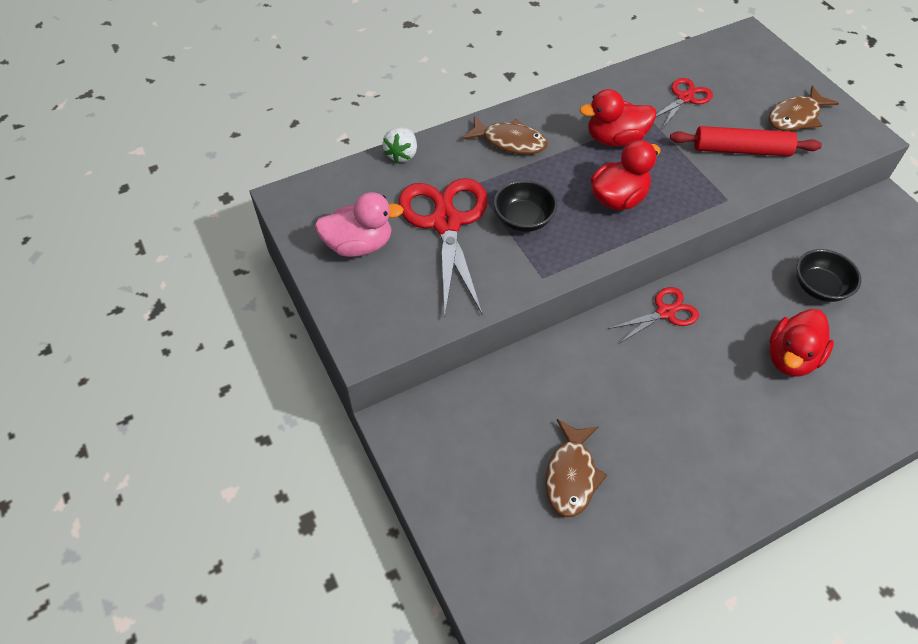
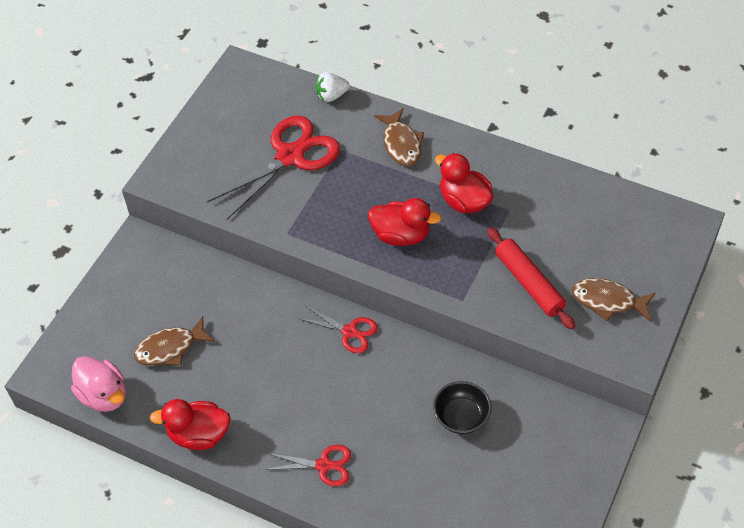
camera: 55 degrees right, 0 degrees up
pink duck [315,192,404,257] -> pink duck moved to [71,356,126,412]
black bowl [494,180,558,232] -> none
red scissors [656,78,713,129] -> red scissors moved to [264,445,351,486]
red duck [769,309,834,377] -> red duck moved to [150,399,231,450]

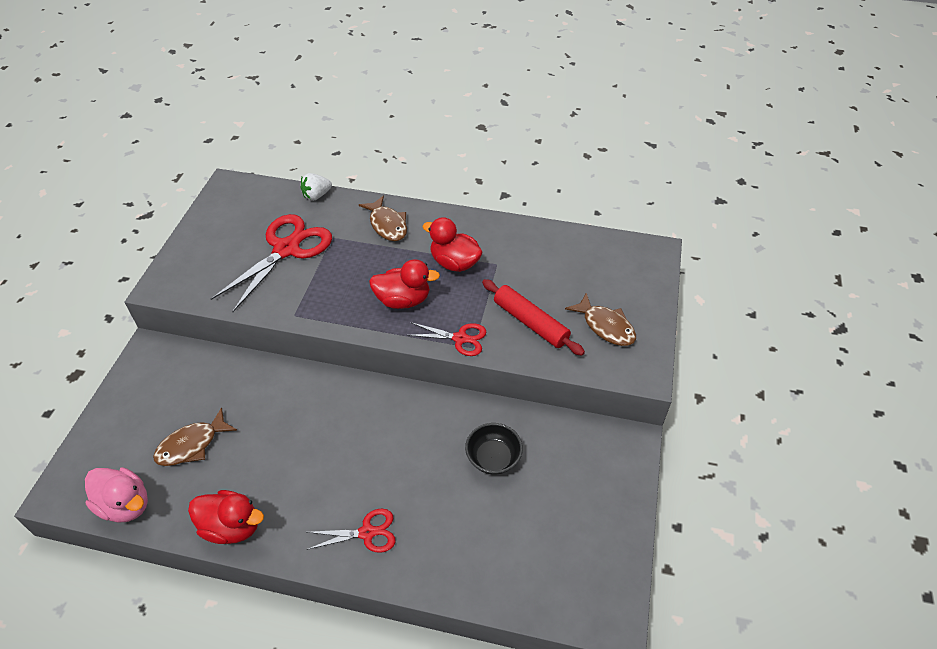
camera: 15 degrees left, 5 degrees down
red duck [150,399,231,450] -> red duck turned 150 degrees counterclockwise [188,490,264,544]
red scissors [297,305,378,353] -> red scissors moved to [407,323,486,356]
brown fish [572,278,655,321] -> brown fish turned 135 degrees counterclockwise [565,293,636,346]

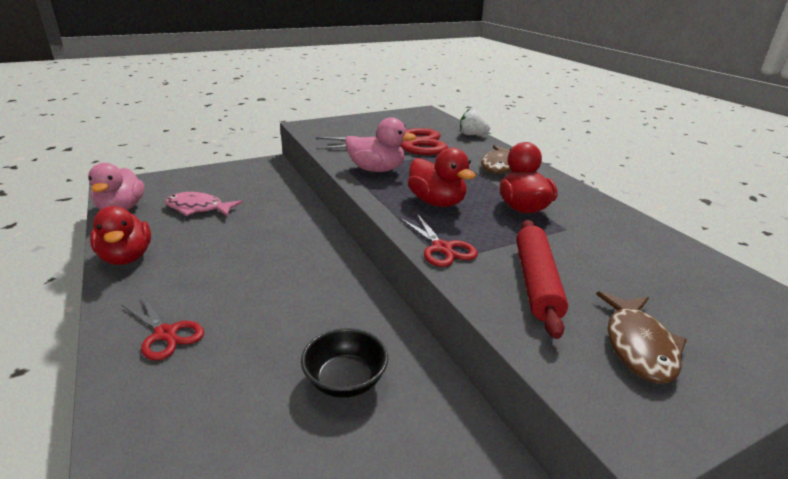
camera: 50 degrees right, 20 degrees down
brown fish [153,407,237,466] -> pink fish [165,192,243,217]
none -> pink duck [345,117,417,172]

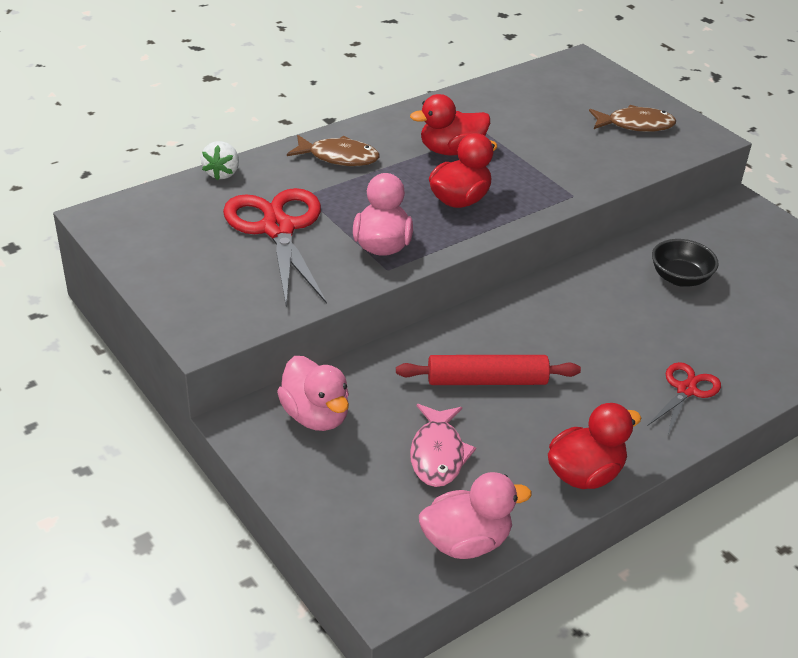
camera: 100 degrees left, 10 degrees up
red scissors [401,214,478,267] -> none
red rolling pin [516,220,568,339] -> red rolling pin moved to [396,355,581,385]
none -> pink duck [277,356,349,431]

